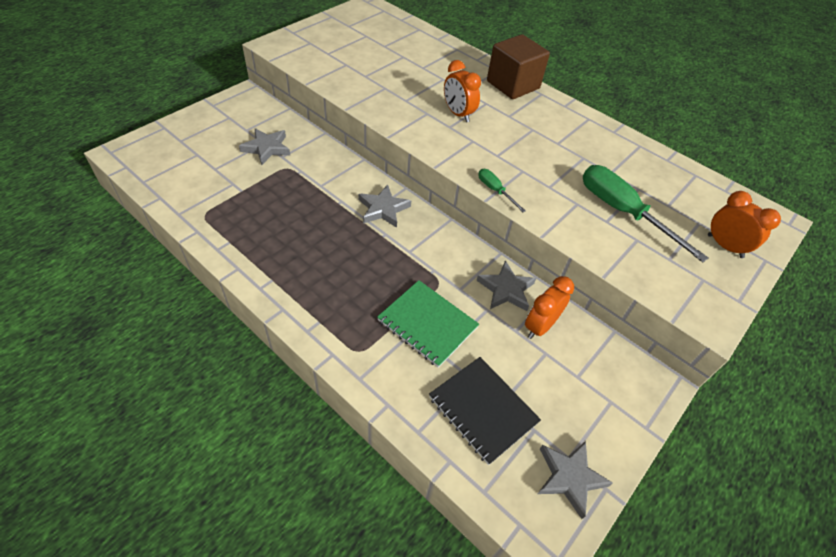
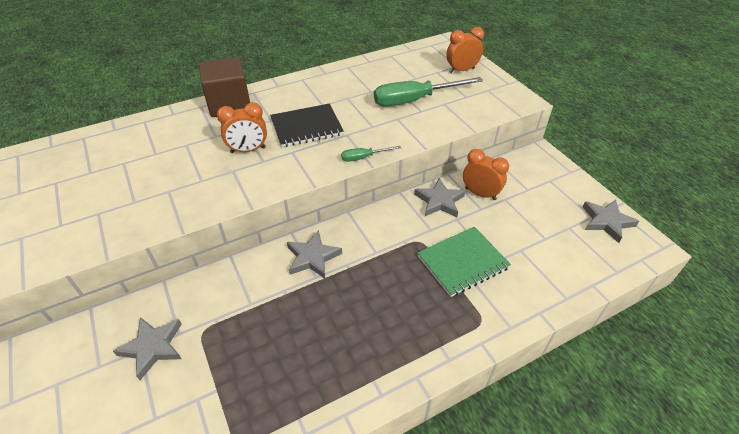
camera: 65 degrees left, 5 degrees down
black notebook [429,357,541,465] -> black notebook moved to [270,103,344,147]
orange clock [525,276,574,339] -> orange clock turned 150 degrees clockwise [463,149,509,200]

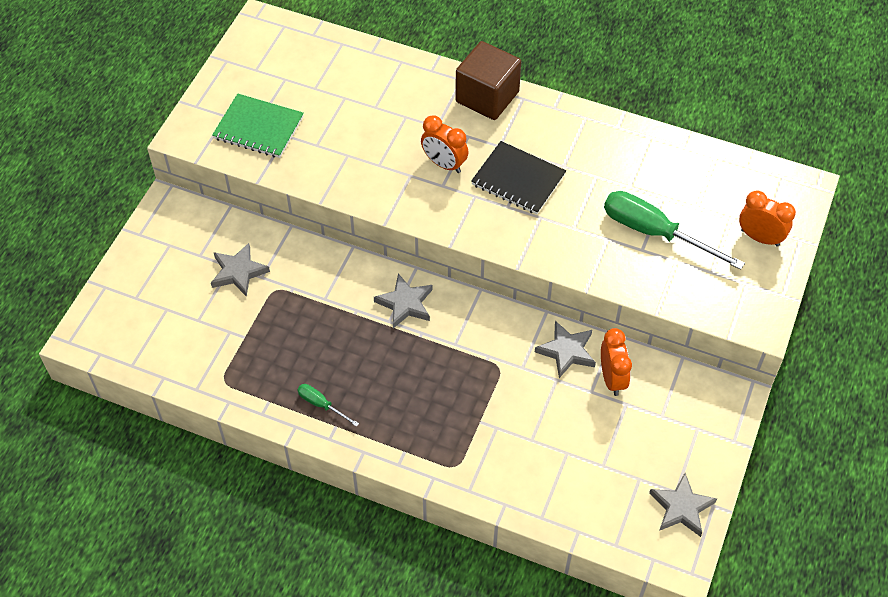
camera: 50 degrees right, 10 degrees up
green screwdriver [341,146,401,162] -> green screwdriver moved to [297,384,359,427]
green notebook [418,227,511,297] -> green notebook moved to [212,94,304,158]

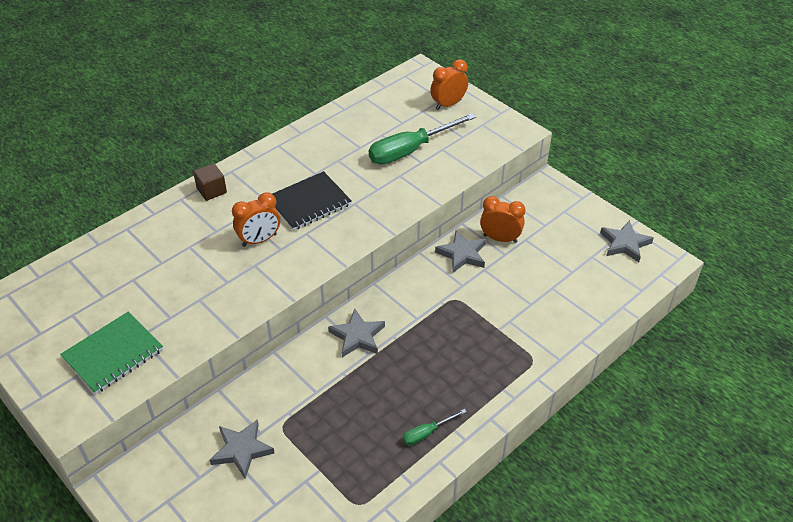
camera: 65 degrees left, 10 degrees down
brown cube [455,41,521,120] -> brown cube [193,163,227,201], size x0.53

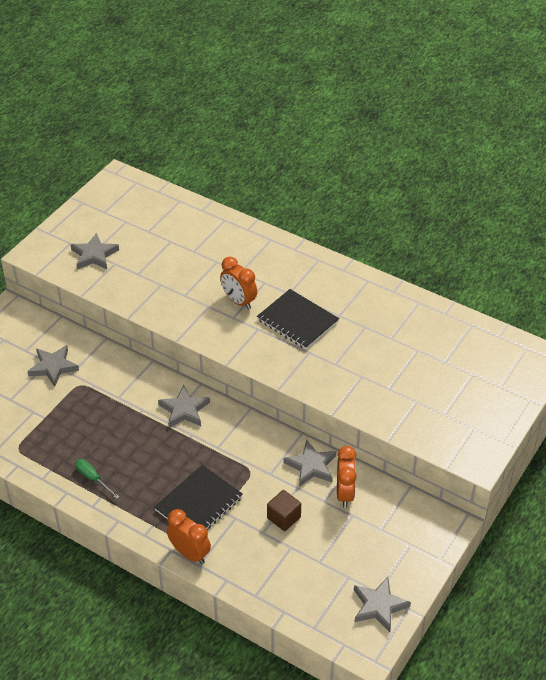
camera: 75 degrees right, 0 degrees up
green notebook [60,312,163,394] -> grey star [70,233,119,269]
brown cube [193,163,227,201] -> brown cube moved to [267,490,301,531]
green screwdriver [369,113,476,165] -> none
orange clock [430,59,468,110] -> orange clock moved to [167,509,211,564]
none -> black notebook [154,465,243,529]

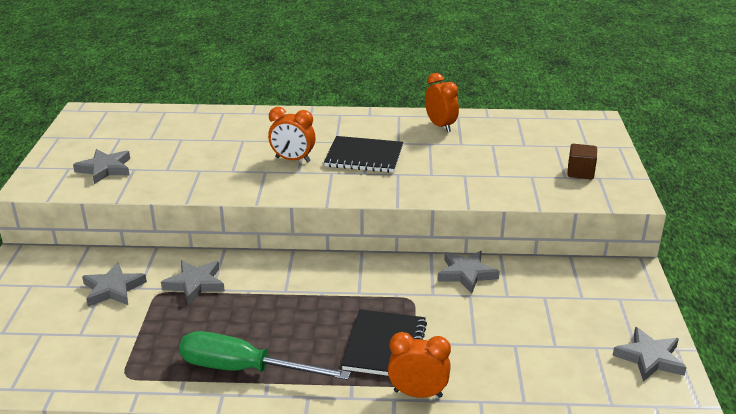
camera: 30 degrees left, 15 degrees down
green screwdriver [75,459,119,499] -> green screwdriver [179,331,351,380], size x2.12
grey star [158,385,210,428] -> grey star moved to [161,260,225,305]
brown cube [267,490,301,531] -> brown cube moved to [567,144,597,179]
orange clock [337,446,357,508] -> orange clock moved to [425,73,459,132]

